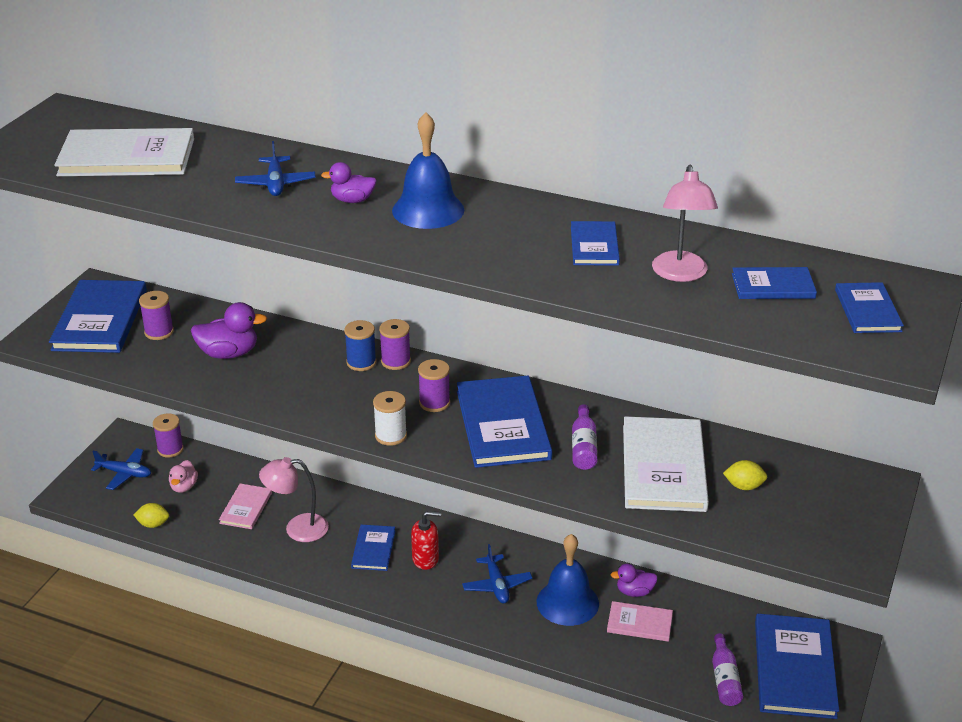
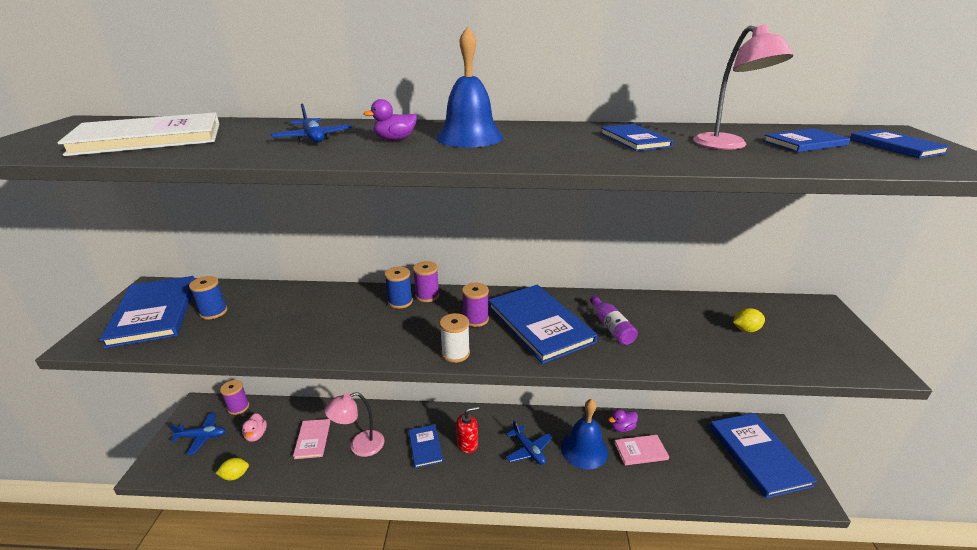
camera: 20 degrees left, 5 degrees down
purple spool [139,291,174,340] -> blue spool [189,276,227,319]
purple duck [191,302,267,359] -> none
white book [623,416,709,512] -> none
purple bottle [712,633,743,706] -> none

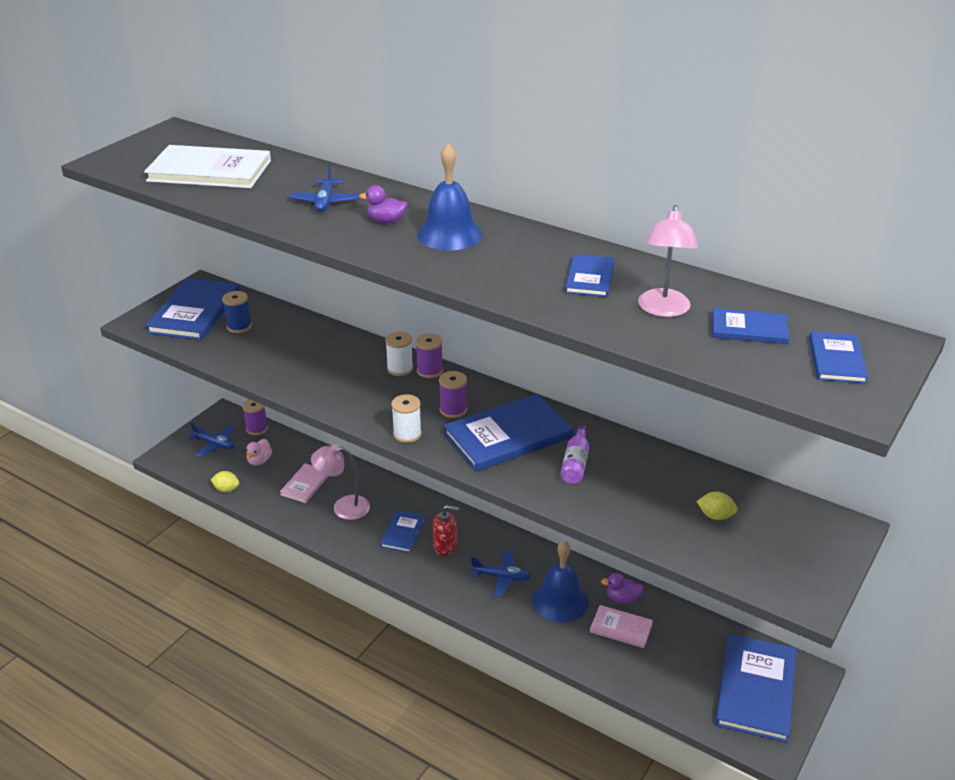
camera: 30 degrees right, 5 degrees up
blue spool [385,267,413,309] -> white spool [385,331,413,376]
blue book [488,285,598,364] -> blue book turned 60 degrees clockwise [443,394,573,472]
blue plane [506,421,552,465] -> blue plane turned 75 degrees counterclockwise [471,551,531,596]

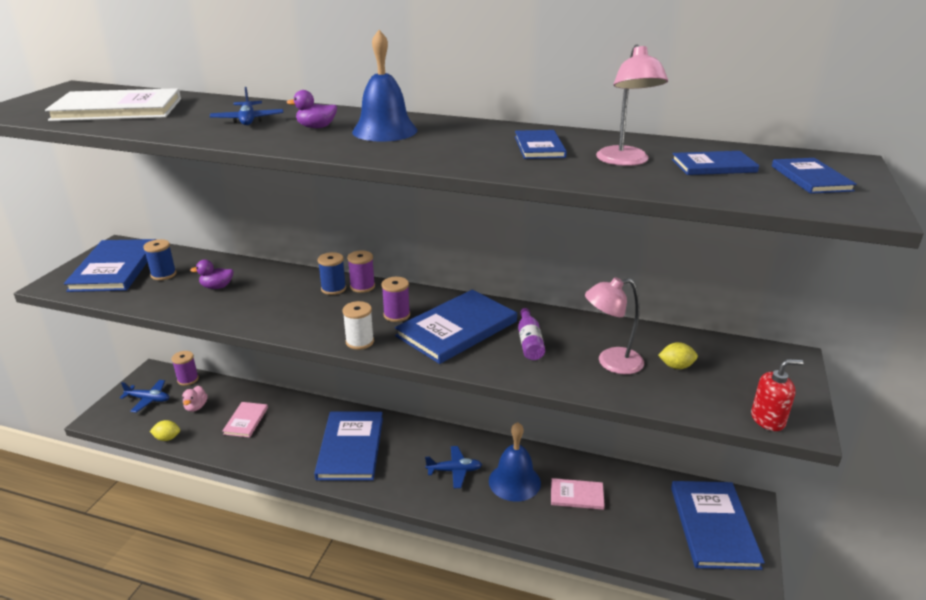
camera: 15 degrees left, 5 degrees down
pink lamp [311,445,370,520] -> pink lamp moved to [585,277,644,374]
blue book [380,510,425,553] -> blue book [314,412,383,480], size x1.89
white spool [385,331,413,376] -> blue spool [318,252,346,295]
red soap dispenser [433,505,459,556] -> red soap dispenser moved to [751,359,804,431]
purple duck [601,573,644,604] -> purple duck moved to [190,260,233,289]

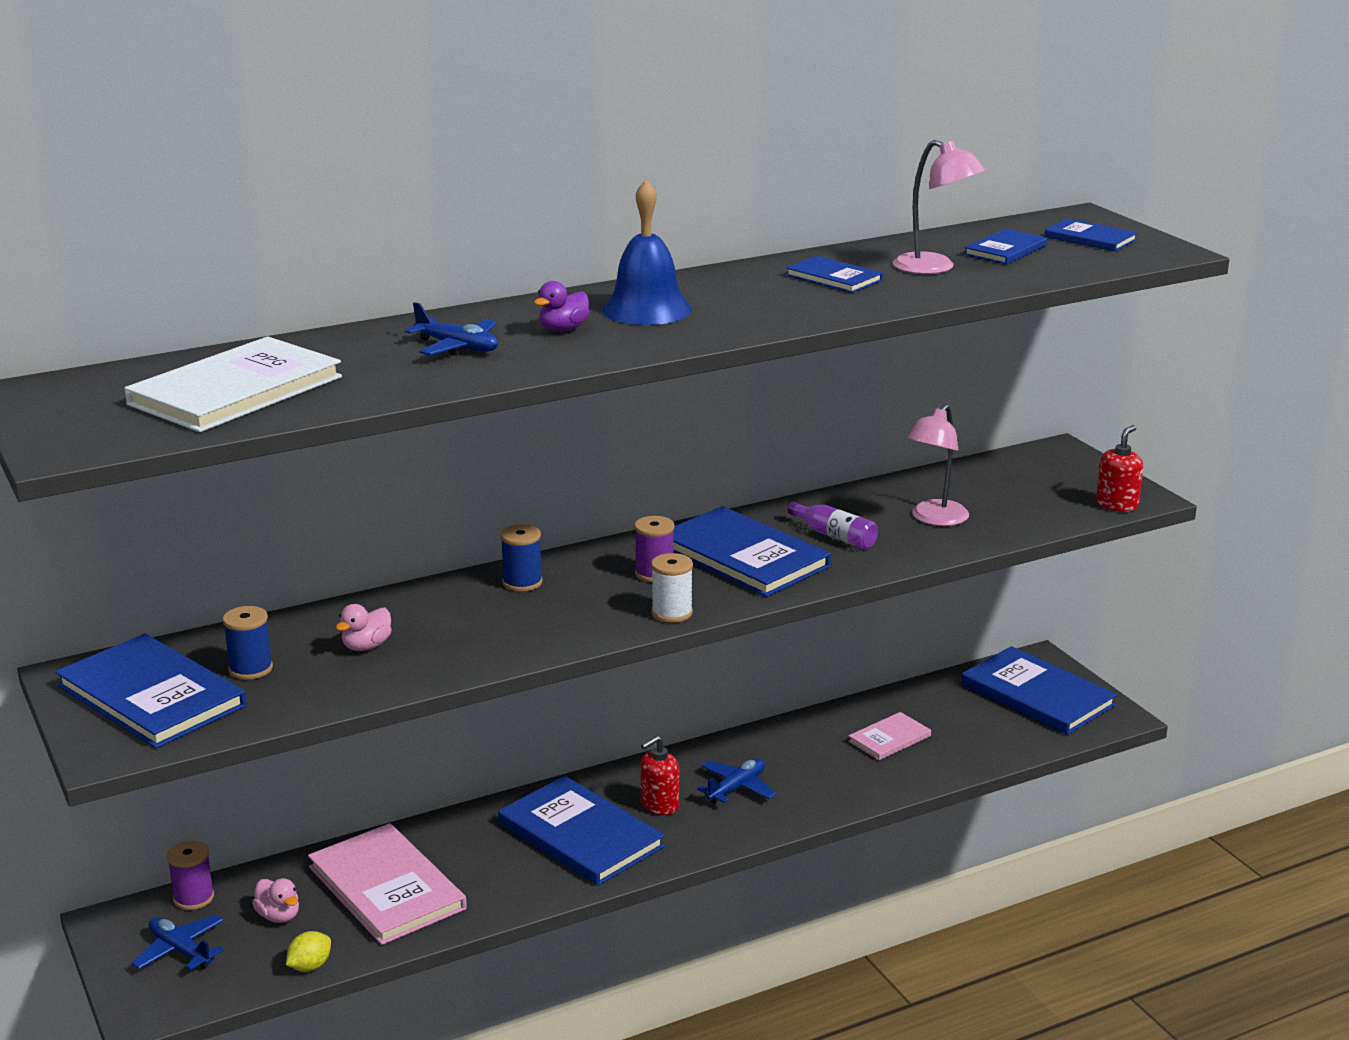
camera: 45 degrees left, 5 degrees down
blue plane [120,380,169,413] -> blue plane turned 105 degrees counterclockwise [132,915,224,970]
purple duck [190,260,233,289] -> pink duck [335,604,392,651]
pink book [222,402,268,438] -> pink book [308,823,467,945], size x1.89
purple spool [347,250,375,293] -> none
blue book [395,290,517,364] -> blue book turned 45 degrees counterclockwise [673,506,831,597]
blue bell [489,422,541,502] -> none
yellow lemon [658,342,698,369] -> none
none -> red soap dispenser [640,735,679,815]

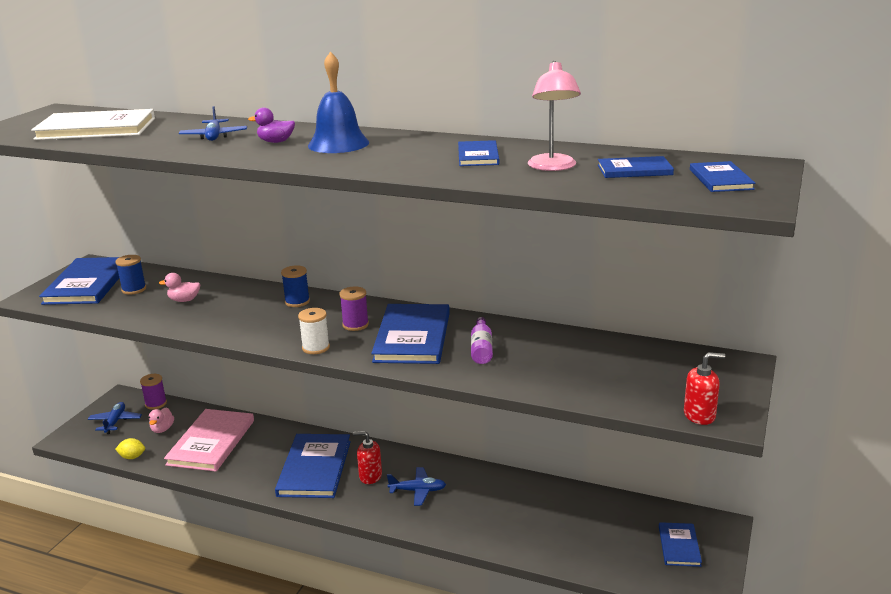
camera: 50 degrees right, 0 degrees up
pink book [848,712,931,760] -> none
pink lamp [905,404,969,526] -> none
blue book [961,646,1117,735] -> blue book [659,522,702,567], size x0.53

